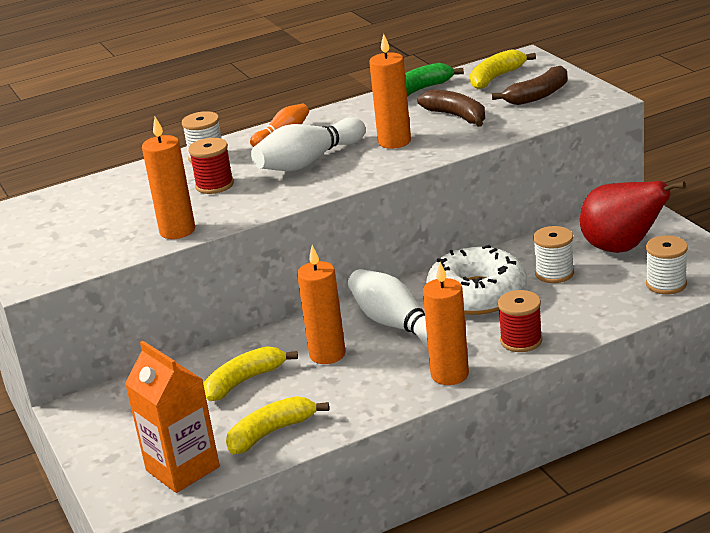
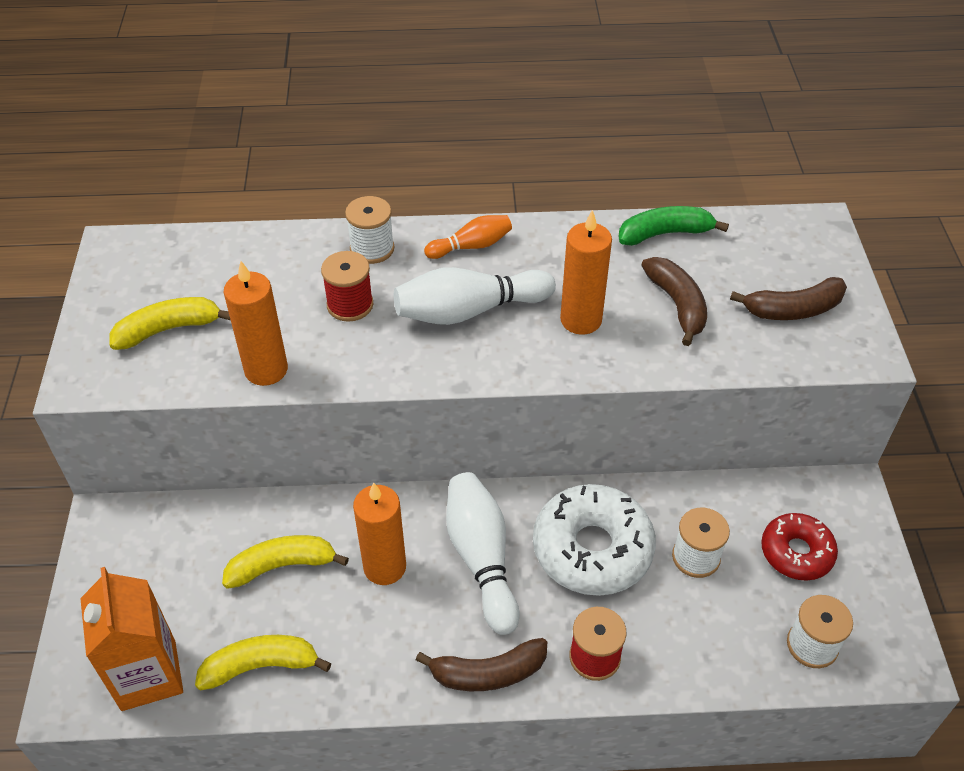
camera: 20 degrees right, 20 degrees up
orange candle [423,262,469,385] -> brown banana [416,638,547,691]
yellow banana [470,49,536,89] -> yellow banana moved to [109,297,230,350]
red pear [580,181,686,253] -> red donut [761,513,838,581]

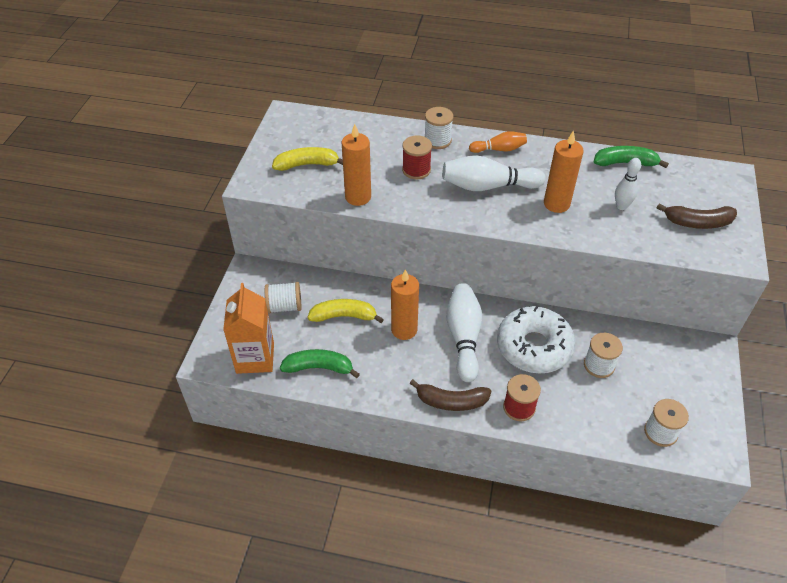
camera: 15 degrees right, 0 degrees up
yellow banana [195,635,331,691] -> green banana [280,349,360,378]
brown banana [641,257,707,346] -> white bowling pin [615,158,641,210]
red donut [761,513,838,581] -> none
none -> white spool [265,282,301,314]

